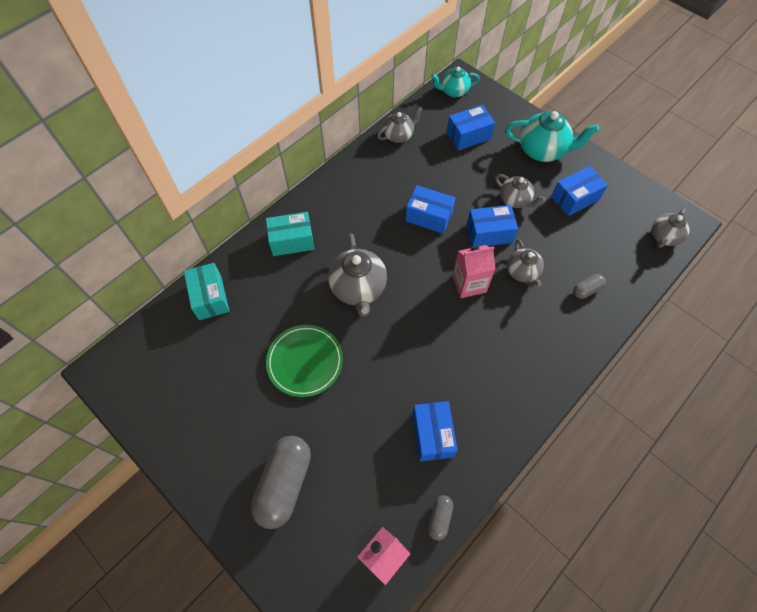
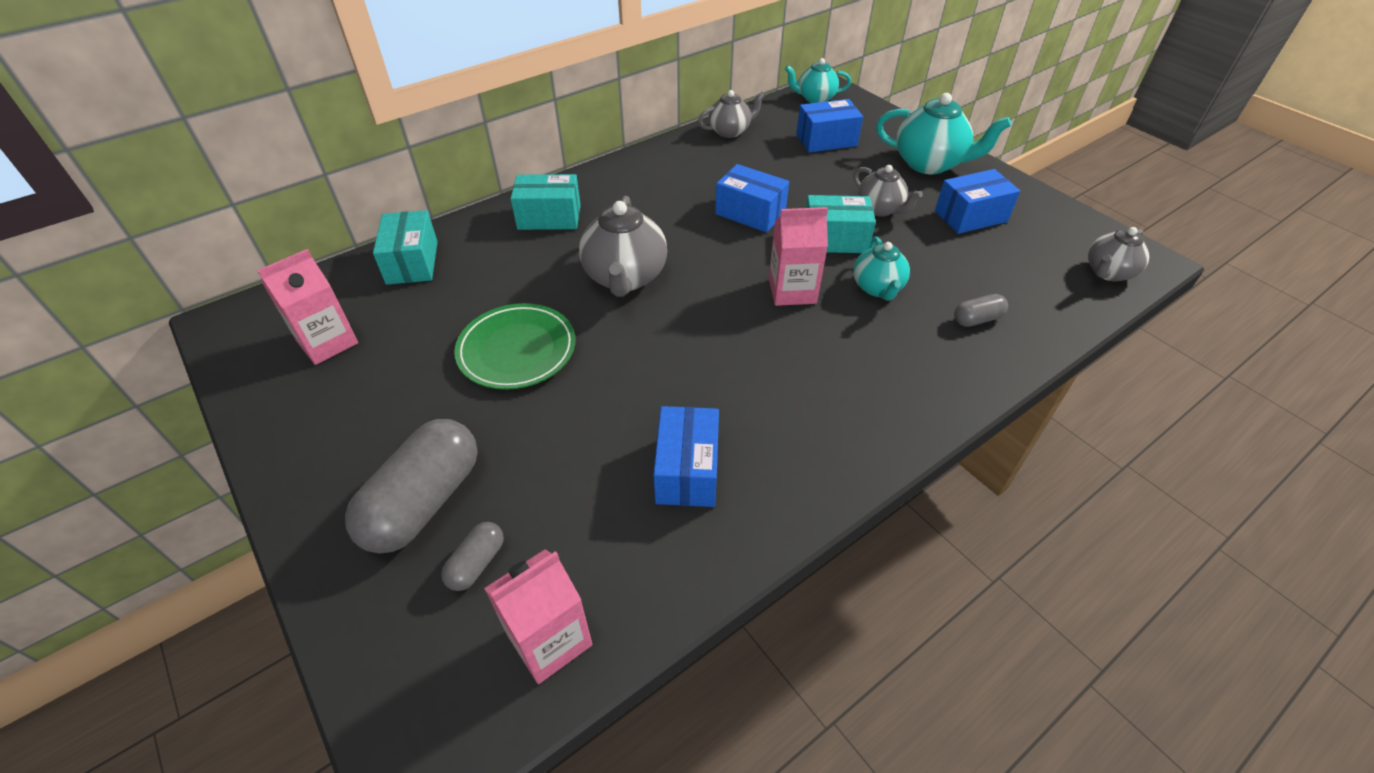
camera: 10 degrees right, 15 degrees down
grey capsule [428,495,453,541] -> grey capsule moved to [441,522,504,591]
blue box [467,205,518,246] -> turquoise box [806,195,876,253]
grey teapot [507,239,544,289] -> turquoise teapot [853,236,910,300]
none -> pink carton [257,249,358,365]

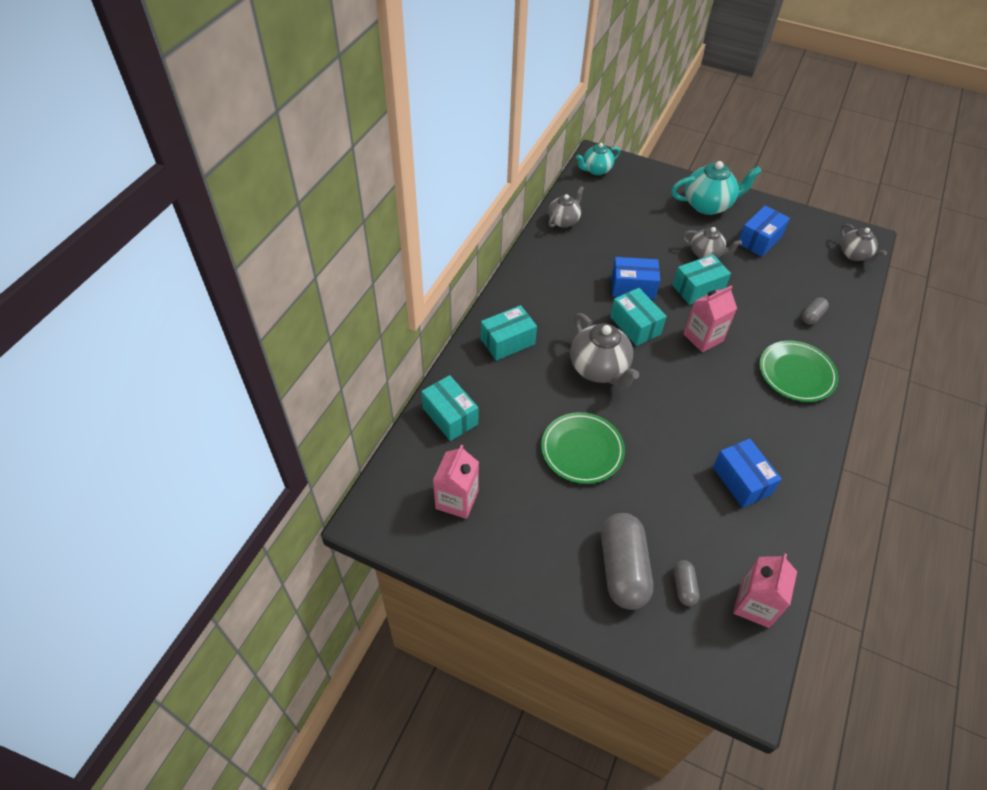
camera: 30 degrees left, 5 degrees up
blue box [796,99,863,153] -> none
turquoise teapot [853,236,910,300] -> none
grey teapot [1088,227,1150,282] -> grey teapot turned 45 degrees counterclockwise [840,224,887,263]
none -> turquoise box [610,288,667,346]
none -> green plate [759,341,839,402]

